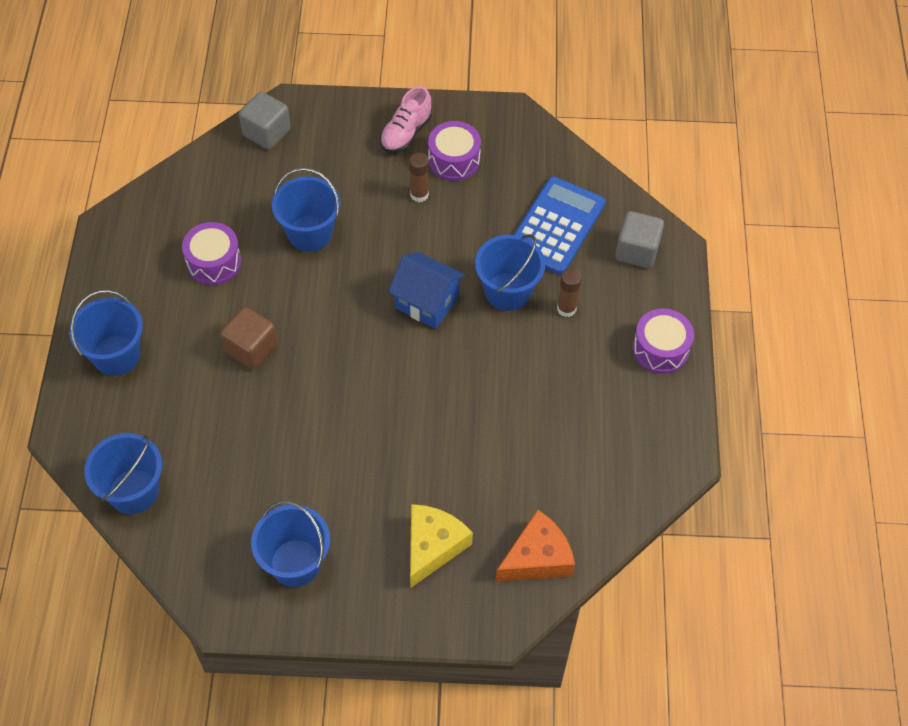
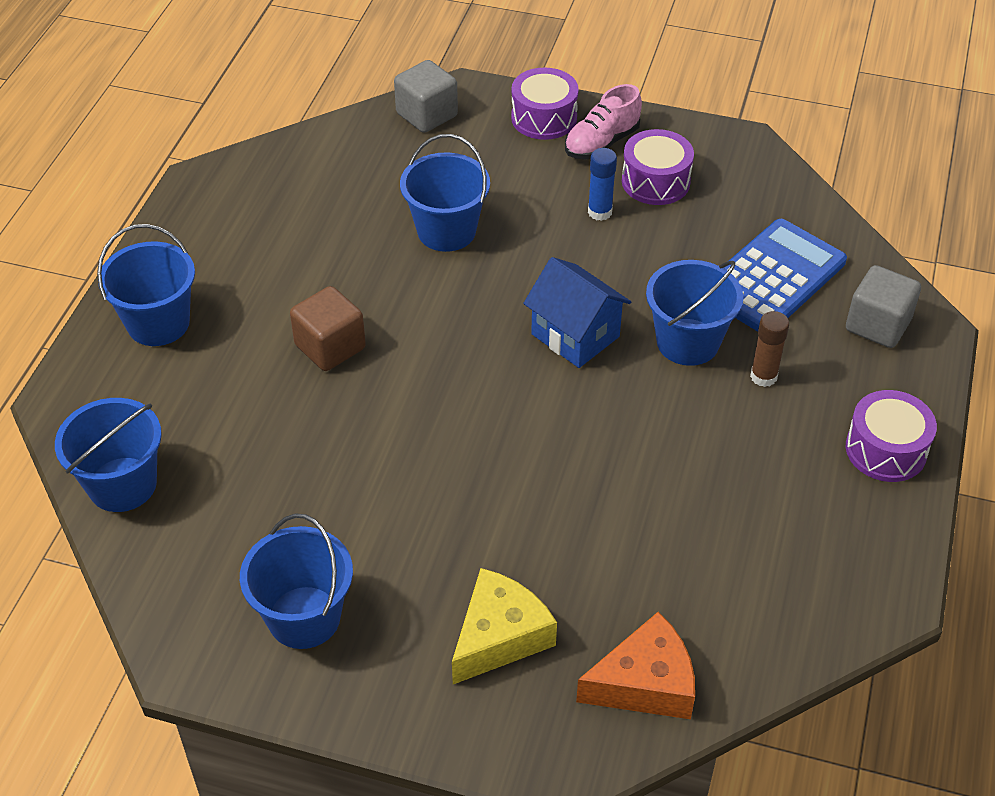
camera: 15 degrees right, 10 degrees down
purple drum [182,222,242,285] -> purple drum moved to [511,68,579,140]
brown glue stick [409,153,429,202] -> blue glue stick [588,148,617,221]

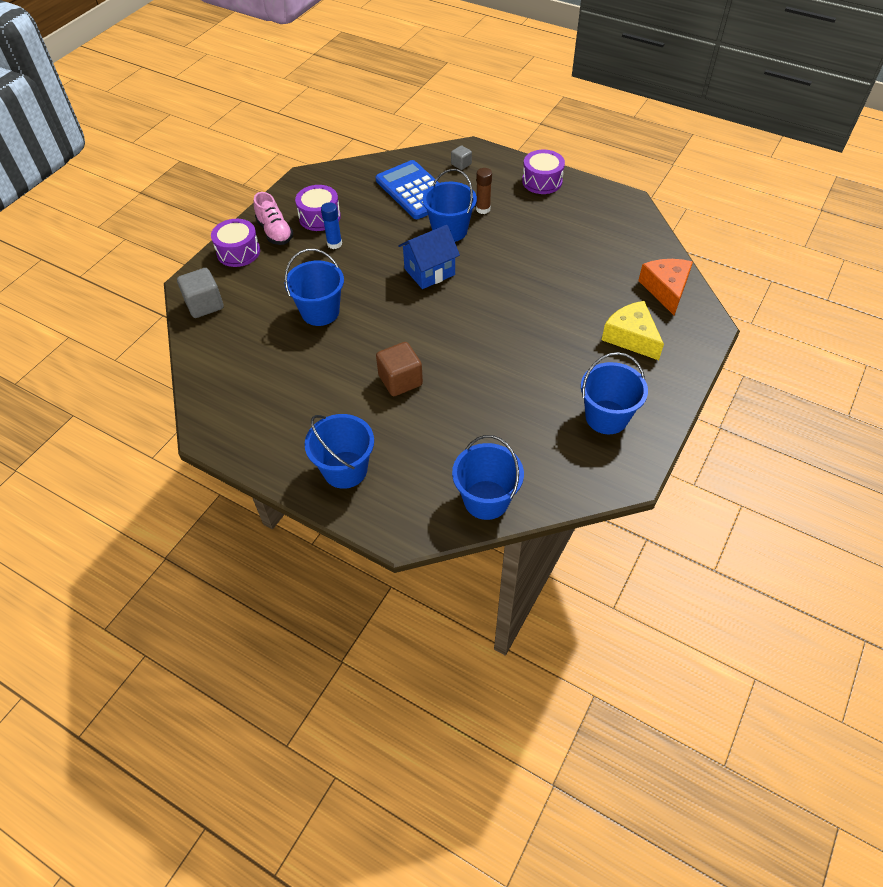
camera: 75 degrees left, 5 degrees up
grey cube [846,265,921,348] -> grey cube [451,145,472,170], size x0.56

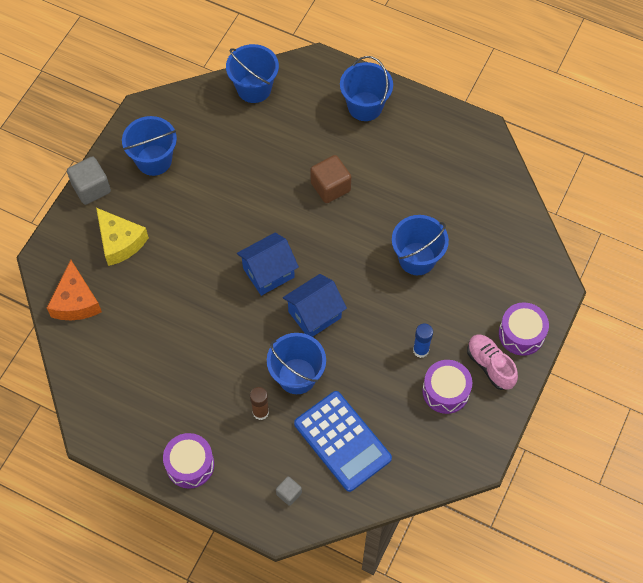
camera: 175 degrees right, 10 degrees up
grey cube [177,268,223,318] -> grey cube moved to [67,156,111,205]
none -> blue house [237,233,299,296]

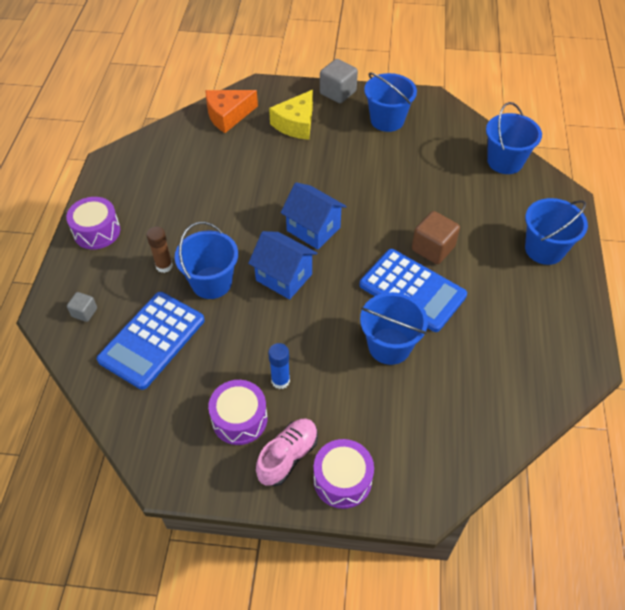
camera: 70 degrees right, 10 degrees down
none -> blue calculator [359,249,467,332]

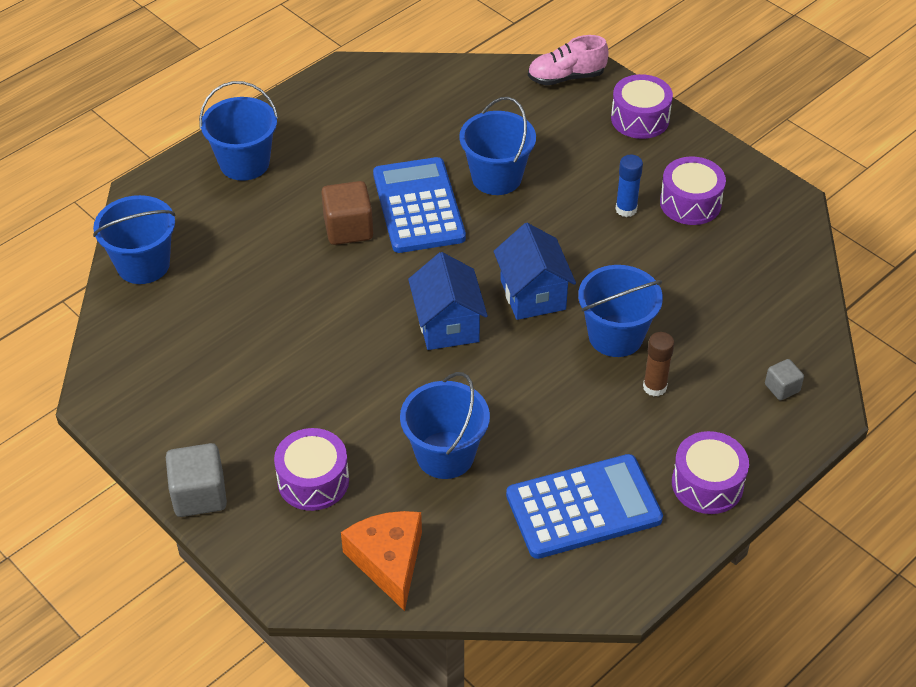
camera: 140 degrees left, 5 degrees down
blue calculator [97,292,205,390] -> blue calculator moved to [506,454,663,559]
orange cheese [206,90,258,133] -> orange cheese turned 120 degrees counterclockwise [341,511,422,611]
pink shoe [256,419,318,486] -> pink shoe moved to [528,35,609,86]
yellow cheese [269,90,313,140] -> purple drum [274,428,349,511]
blue bucket [364,72,417,132] -> blue bucket moved to [400,372,490,479]

